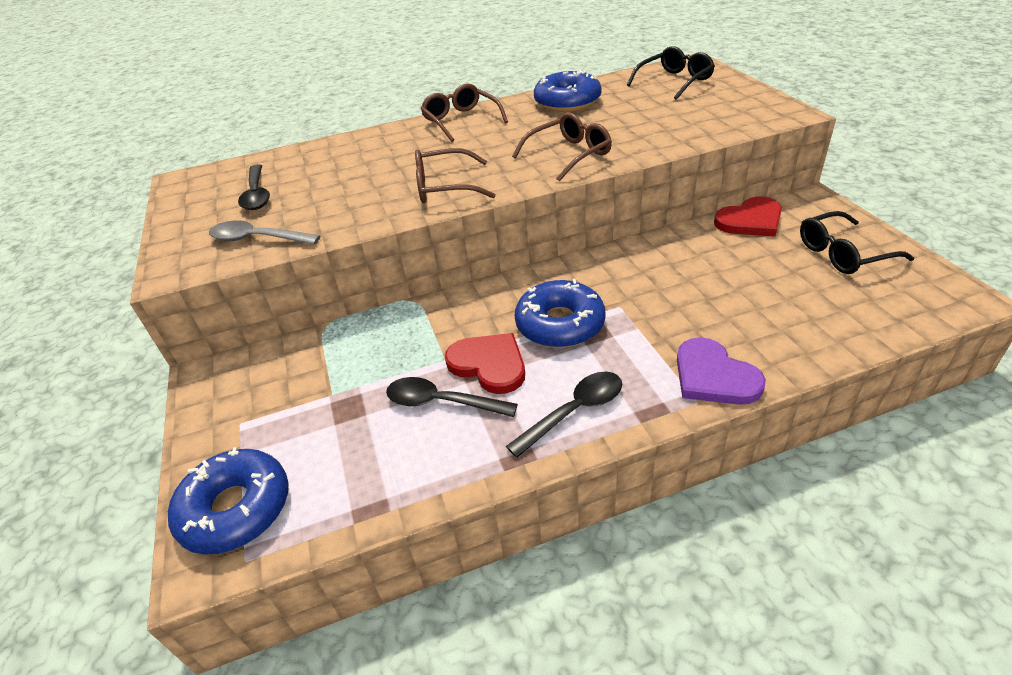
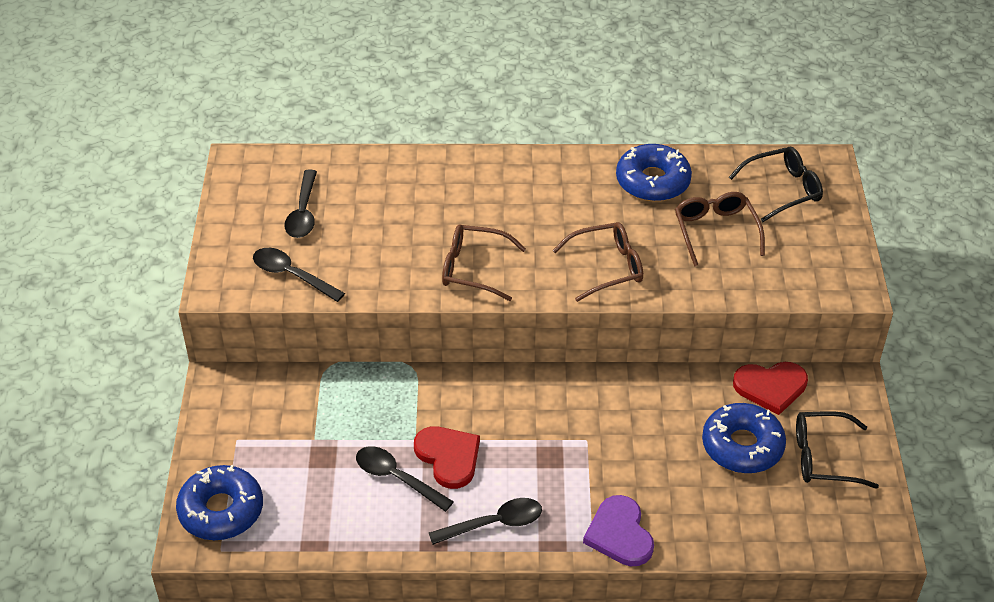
camera: 15 degrees right, 5 degrees up
grey spoon [209,220,320,245] -> black spoon [253,248,345,302]
brown glasses [420,84,508,142] -> brown glasses moved to [675,192,765,266]
blue donut [515,279,606,348] -> blue donut moved to [702,403,786,473]

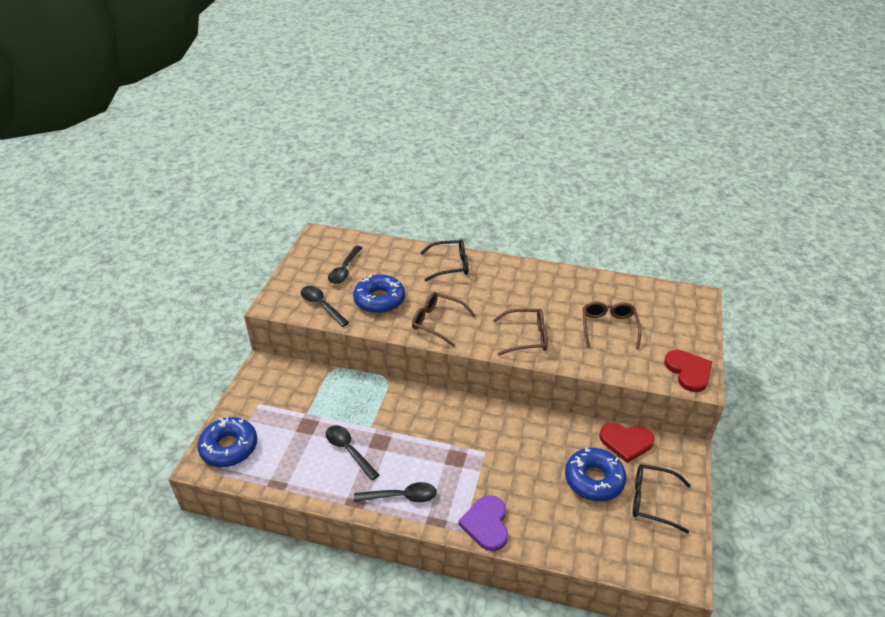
camera: 15 degrees right, 5 degrees down
red heart [414,426,480,489] -> red heart moved to [664,350,712,392]
blue donut [616,144,692,202] -> blue donut moved to [353,274,405,314]
black glasses [729,147,823,222] -> black glasses moved to [420,239,468,281]

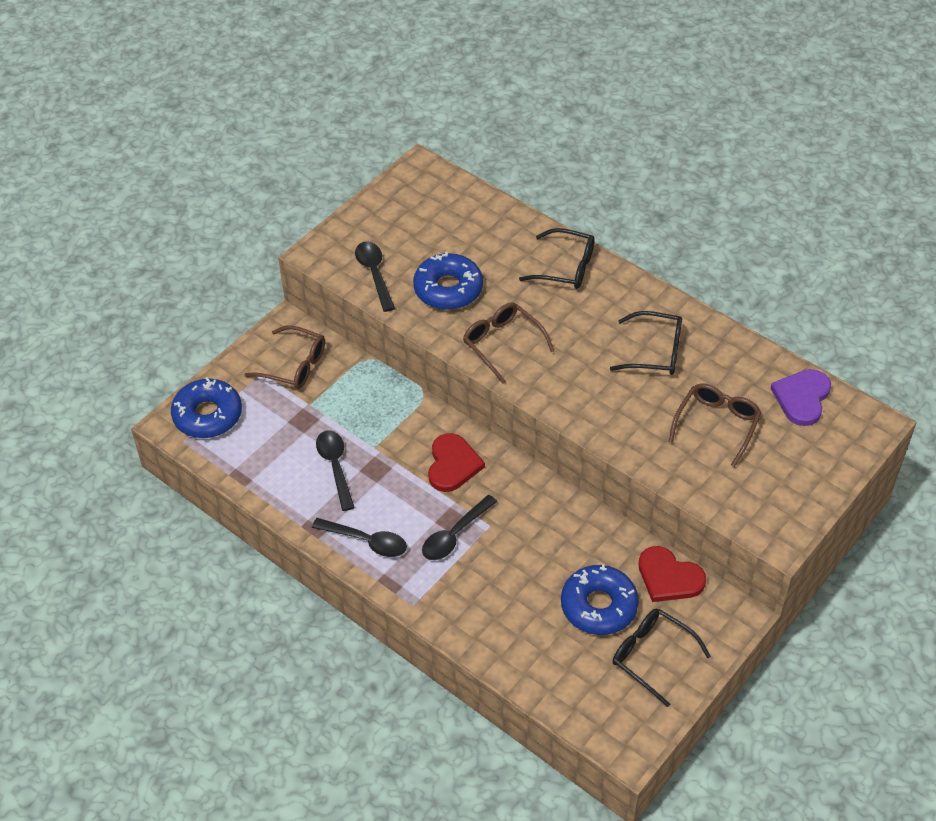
camera: 25 degrees right, 10 degrees up
black spoon [328,246,363,284] -> black spoon moved to [422,495,497,560]
purple heart [458,495,508,551] -> purple heart moved to [771,369,831,426]
brown glasses [493,308,548,356] -> brown glasses moved to [244,325,325,389]
red heart [664,350,712,392] -> red heart moved to [428,433,485,492]
none -> black glasses [610,311,682,375]

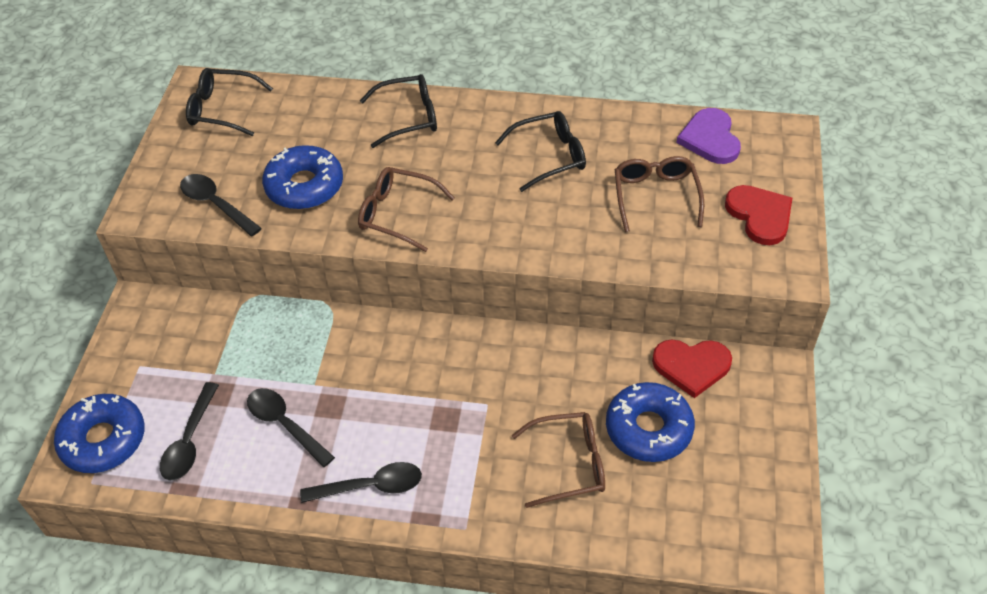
camera: 30 degrees left, 0 degrees up
brown glasses [244,325,325,389] -> brown glasses moved to [512,412,605,508]
black spoon [422,495,497,560] -> black spoon moved to [160,382,219,480]
red heart [428,433,485,492] -> red heart moved to [725,185,792,245]
black glasses [613,609,711,707] -> black glasses moved to [186,68,273,136]

